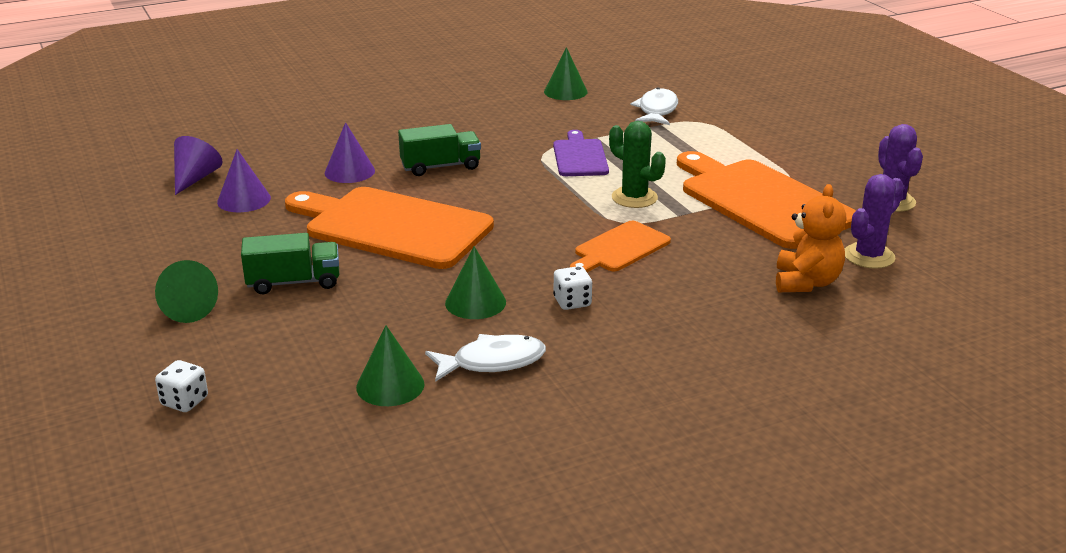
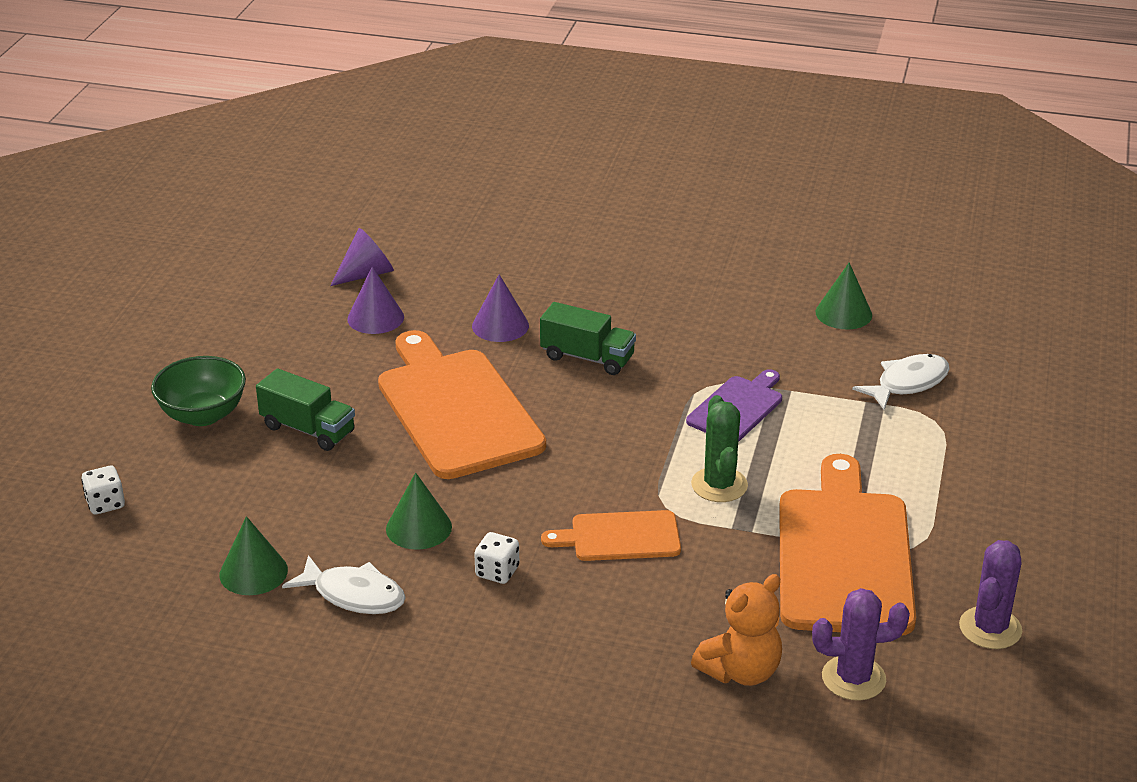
camera: 40 degrees right, 5 degrees up
green cone [155,260,218,323] -> green bowl [151,356,246,426]

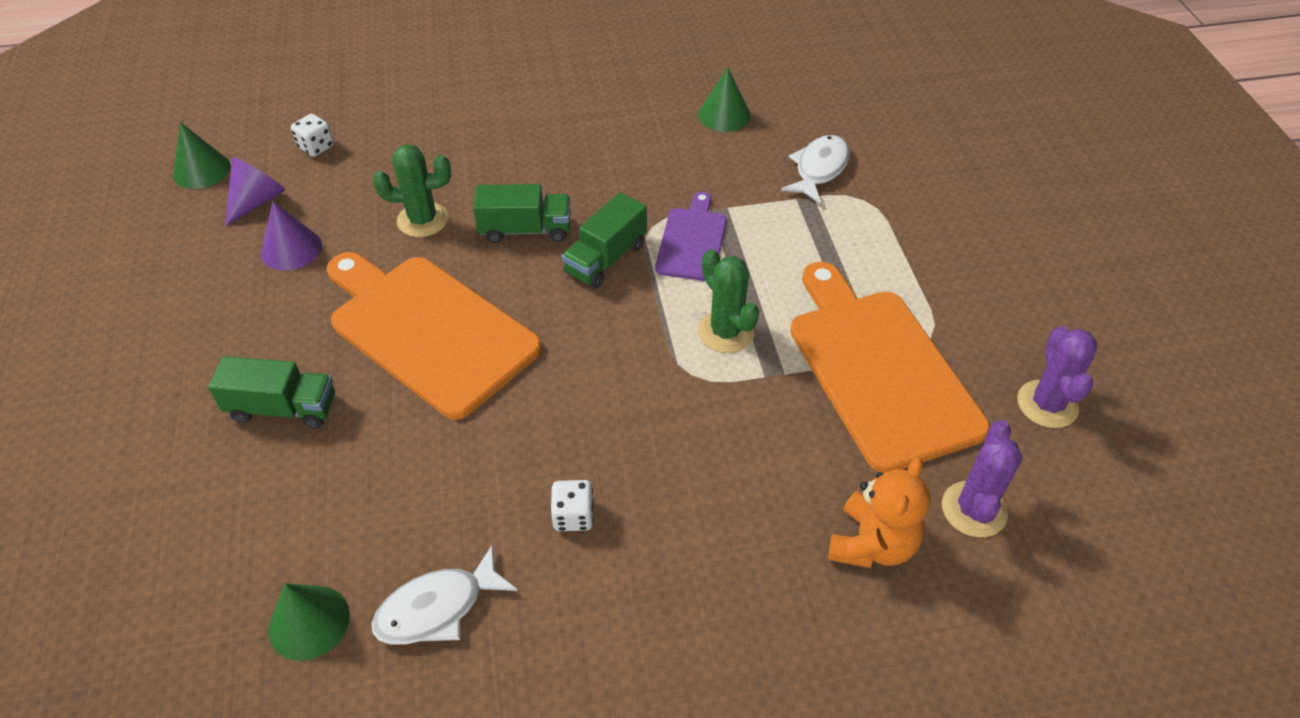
camera: 25 degrees left, 15 degrees up
white dice [81,466,125,514] -> white dice moved to [291,114,334,157]
green bowl [151,356,246,426] -> none
white fish [282,555,406,614] -> white fish turned 150 degrees clockwise [371,545,518,645]
green cone [386,472,452,550] -> green cone moved to [173,122,231,189]
purple cone [472,274,529,342] -> green cactus [373,144,451,237]
orange cutting board [541,510,681,561] -> none
purple cactus [812,588,910,701] -> purple cactus turned 45 degrees counterclockwise [942,420,1023,538]
none -> green truck [562,192,647,289]

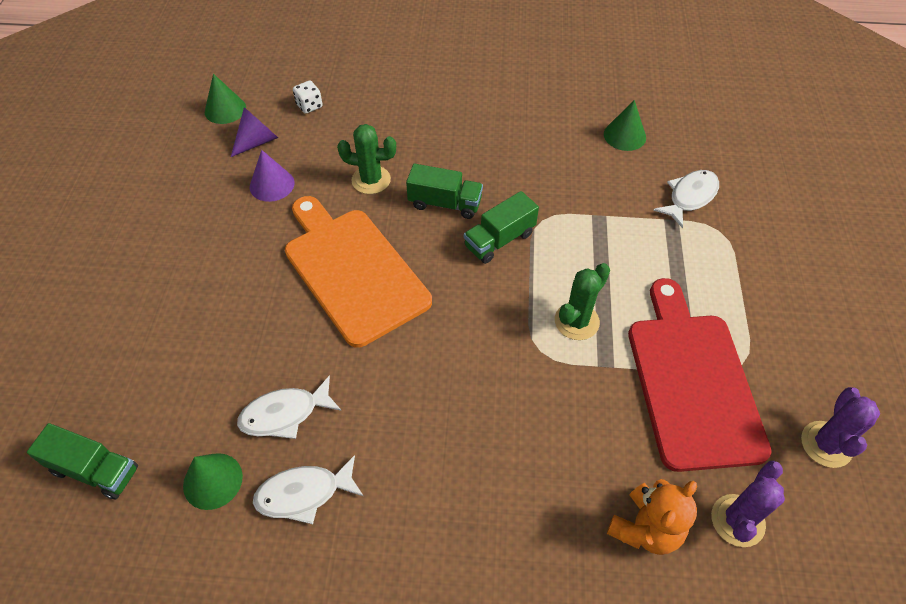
camera: 15 degrees right, 5 degrees up
green truck [208,356,335,429] -> green truck moved to [27,423,138,500]
white dice [550,480,594,531] -> none
purple cutting board [655,192,726,281] -> none
green cactus [698,249,759,353] -> green cactus turned 60 degrees clockwise [555,263,610,340]
orange cutting board [790,262,990,473] -> red cutting board [628,278,772,472]
none -> white fish [237,375,341,439]

